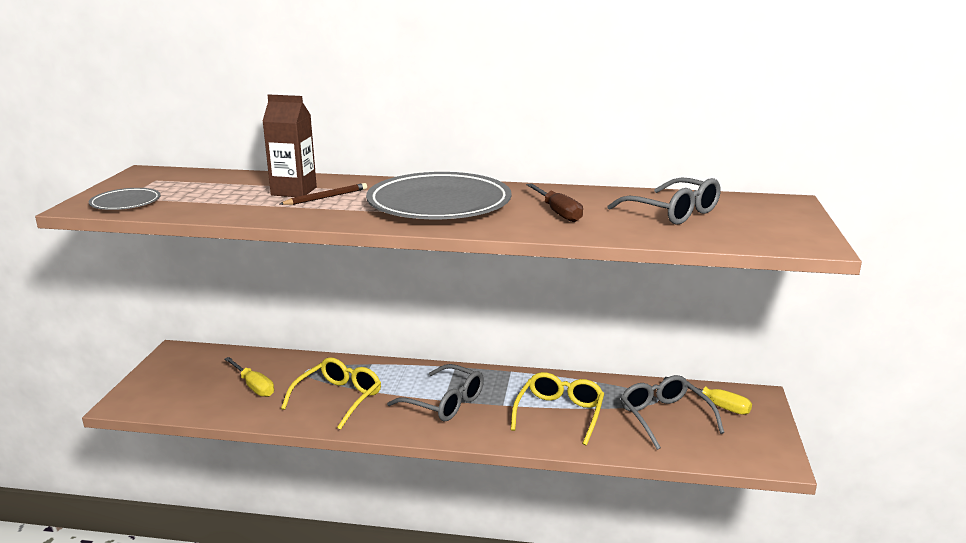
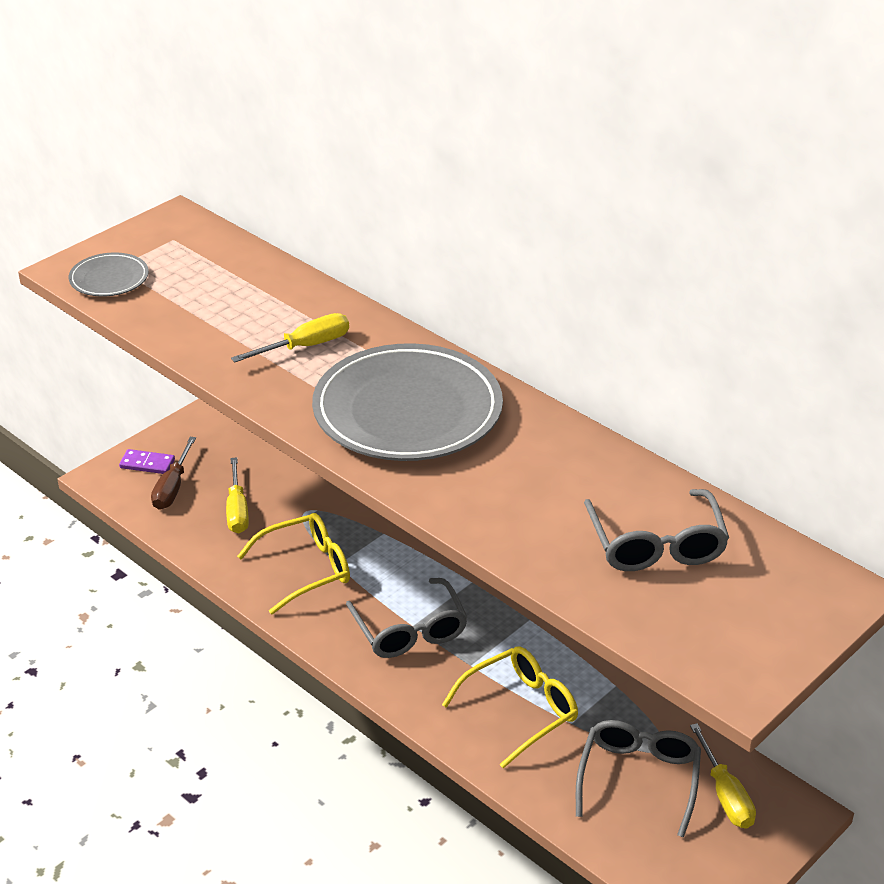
camera: 35 degrees right, 15 degrees up
brown carton [263,94,317,197] -> none
brown pencil [280,183,367,205] -> yellow screwdriver [231,313,349,363]
brown screwdriver [526,183,583,222] -> brown screwdriver moved to [151,437,196,510]
none -> purple domino [119,449,175,474]

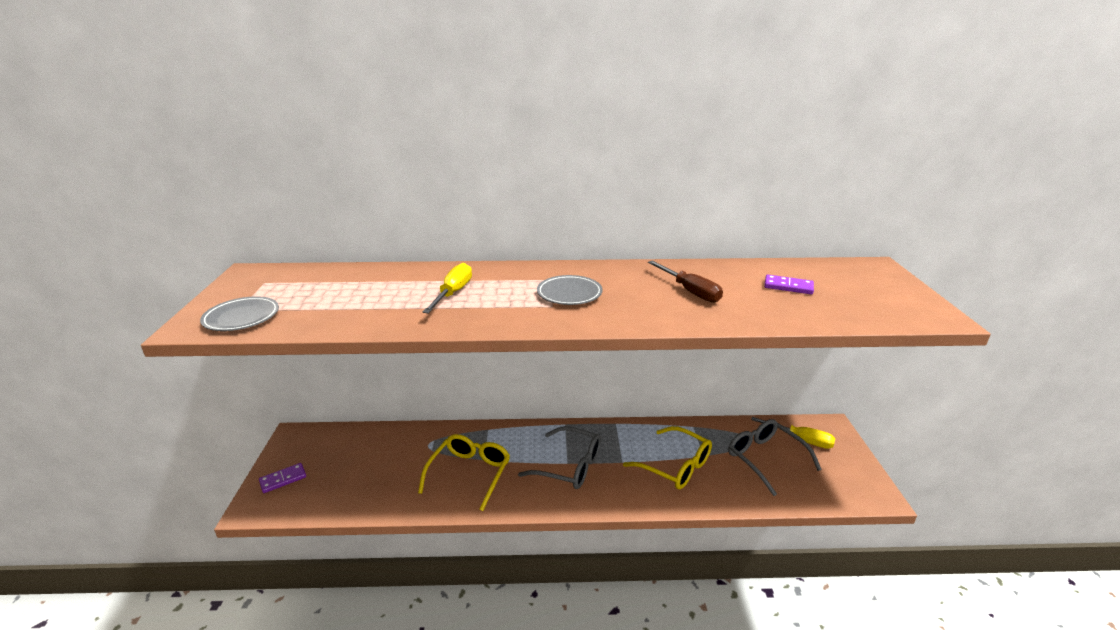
camera: 45 degrees left, 10 degrees down
brown screwdriver [151,437,196,510] -> brown screwdriver moved to [648,261,723,303]
yellow screwdriver [226,457,249,533] -> none
grey plate [312,343,503,461] -> grey plate [537,275,603,305], size x0.46
yellow glasses [442,646,578,768] -> yellow glasses turned 120 degrees clockwise [623,426,712,489]
grey glasses [584,489,729,571] -> purple domino [764,275,814,294]

